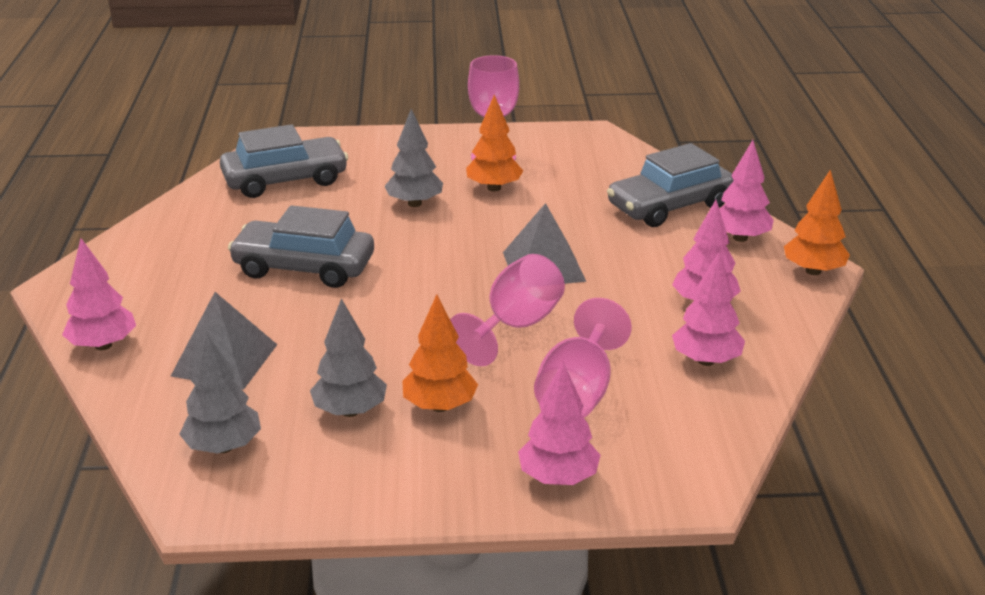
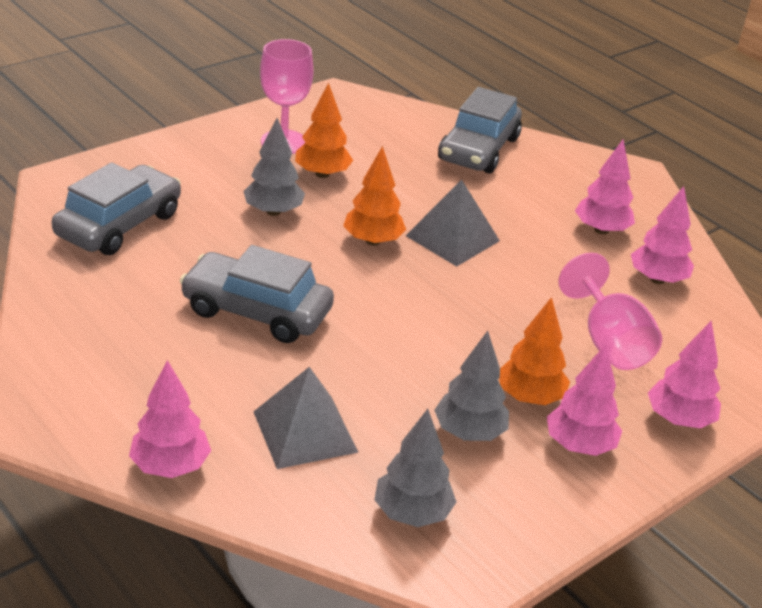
camera: 40 degrees left, 5 degrees up
grey car [228,205,374,288] -> grey car turned 45 degrees clockwise [180,245,334,343]
pink goblet [450,254,565,366] -> none
pink tree [720,140,774,242] -> pink tree moved to [547,344,622,456]
orange tree [784,170,850,275] -> orange tree moved to [343,146,406,246]

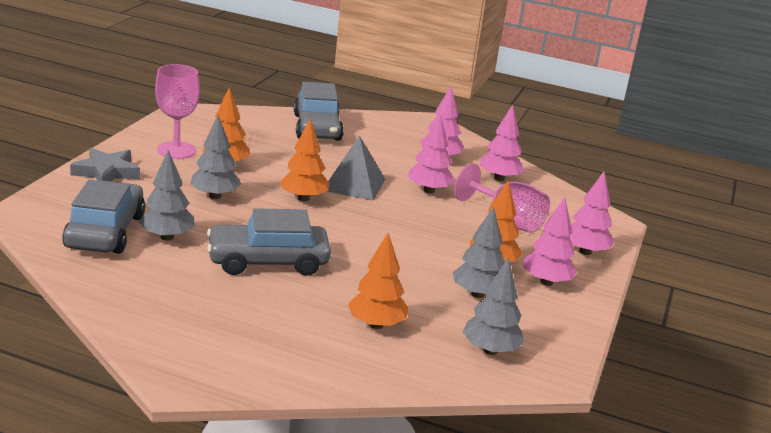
camera: 30 degrees left, 10 degrees down
pink tree [129,360,211,478] -> pink tree moved to [408,114,455,193]
grey pyramid [254,367,359,469] -> orange tree [348,233,408,329]
none -> grey star [70,148,140,181]
none -> grey tree [139,150,195,240]

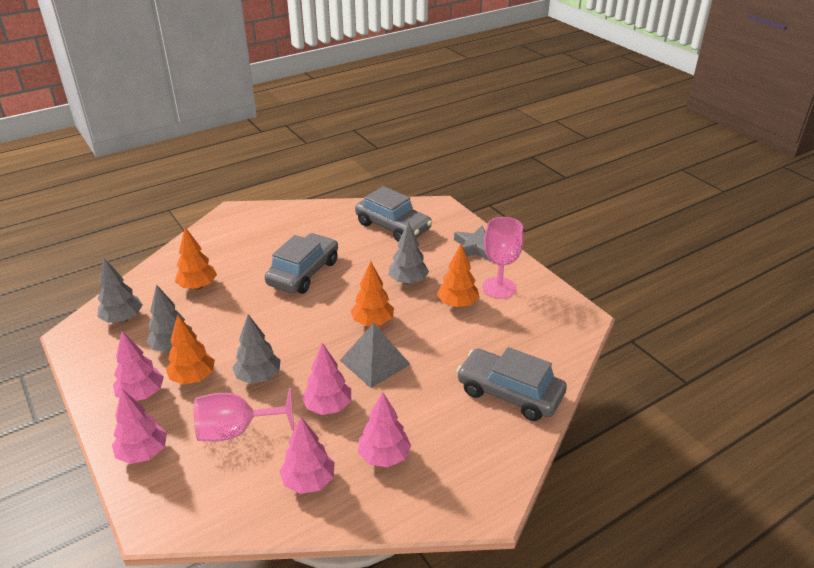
camera: 130 degrees right, 10 degrees up
grey tree [139,150,195,240] -> grey tree moved to [233,314,281,384]

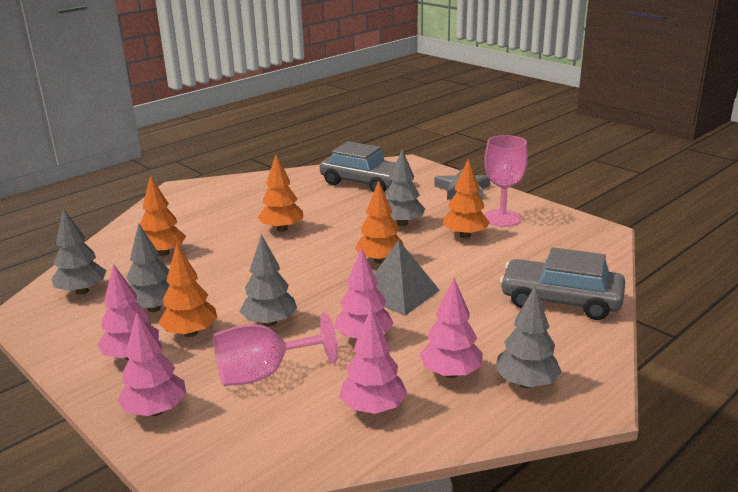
camera: 10 degrees left, 10 degrees down
grey car [265,233,338,294] -> orange tree [258,155,303,232]
none -> grey tree [495,286,561,388]

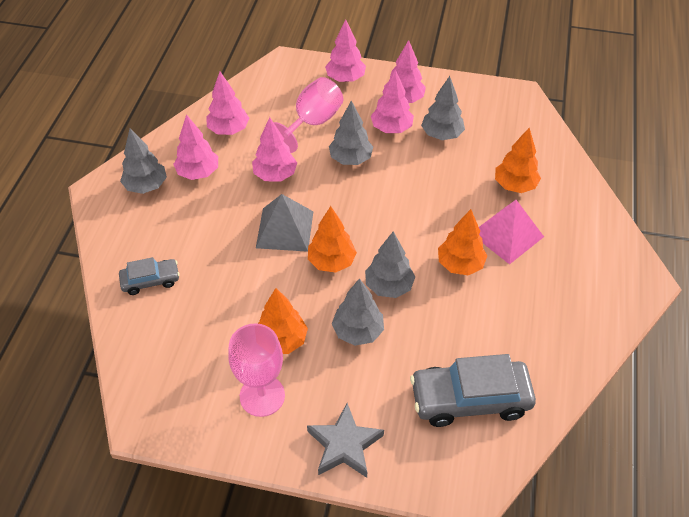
camera: 145 degrees right, 25 degrees up
grey tree [52,208,107,295] -> grey tree moved to [365,231,415,298]
orange tree [158,244,217,337] -> pink tree [371,69,414,133]
grey car [500,247,625,320] -> grey car [119,257,180,295], size x0.55
none -> pink pyramid [479,200,544,265]

